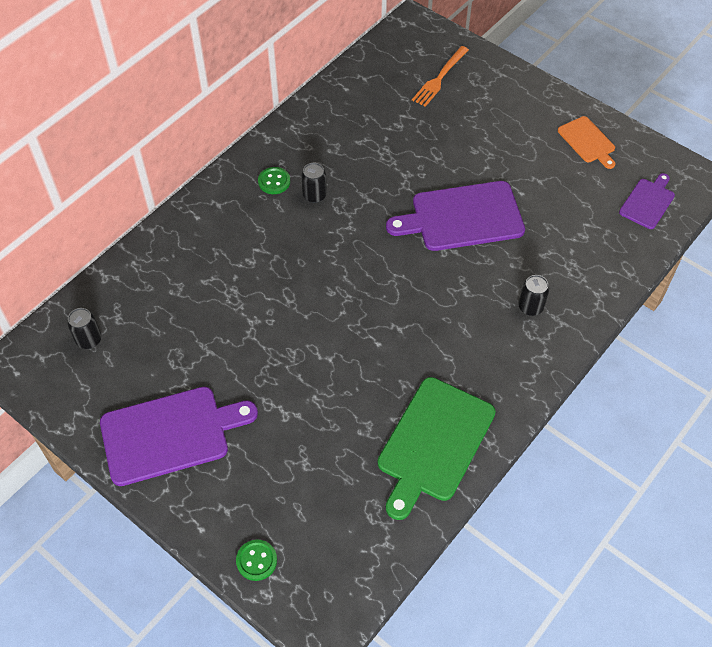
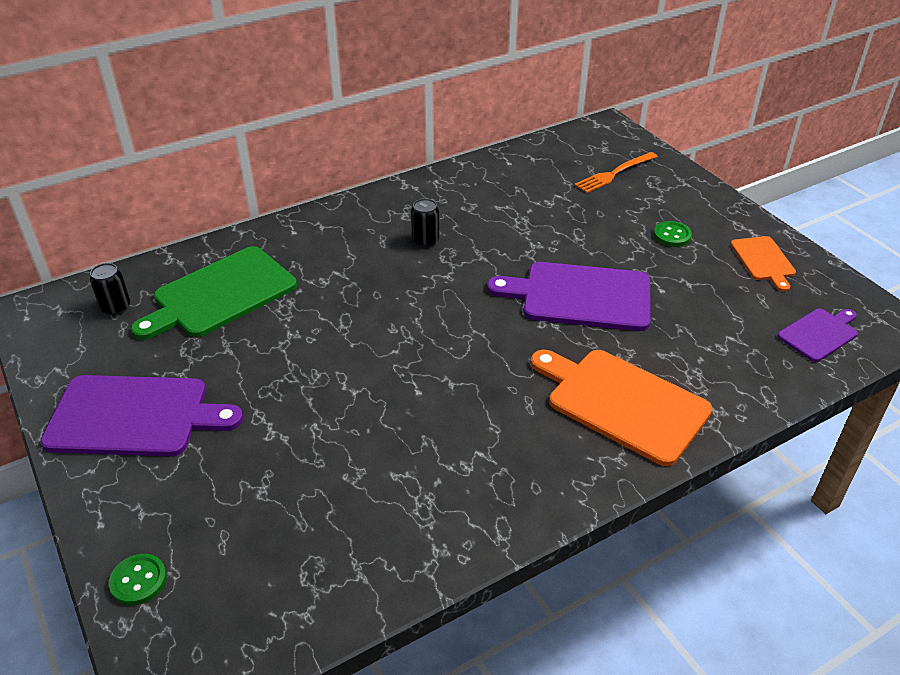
camera: 20 degrees right, 15 degrees down
green button [258,167,290,194] -> green button moved to [654,221,692,247]
green cutting board [377,377,496,520] -> green cutting board moved to [131,246,297,340]
black can [518,275,549,316] -> orange cutting board [531,350,713,466]

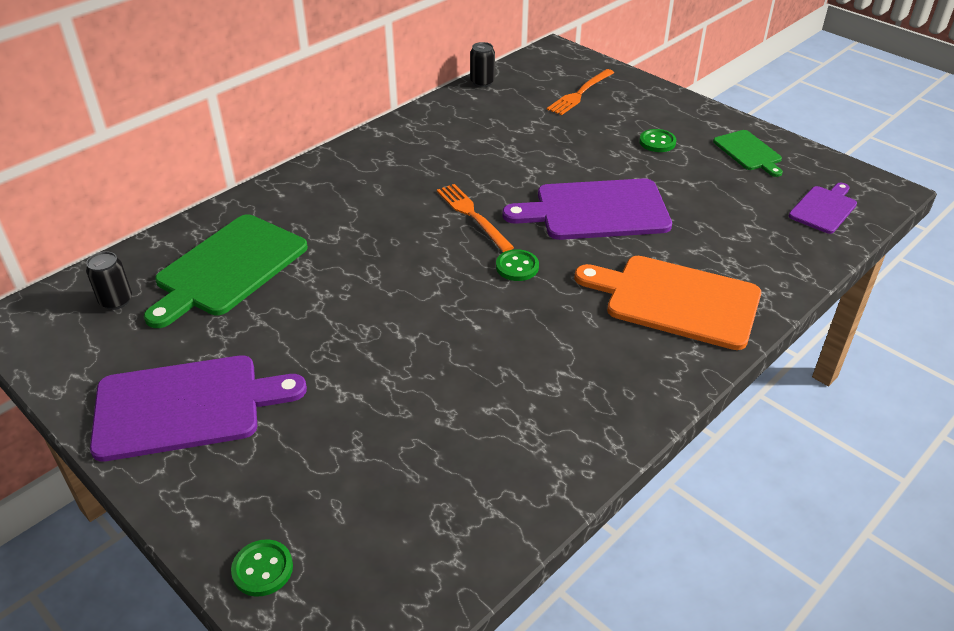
camera: 15 degrees left, 0 degrees up
black can [411,198,439,248] -> black can moved to [470,42,495,87]
orange cutting board [730,236,796,292] -> green cutting board [713,130,783,177]
none -> orange fork [437,184,514,252]
none -> green button [496,249,539,281]

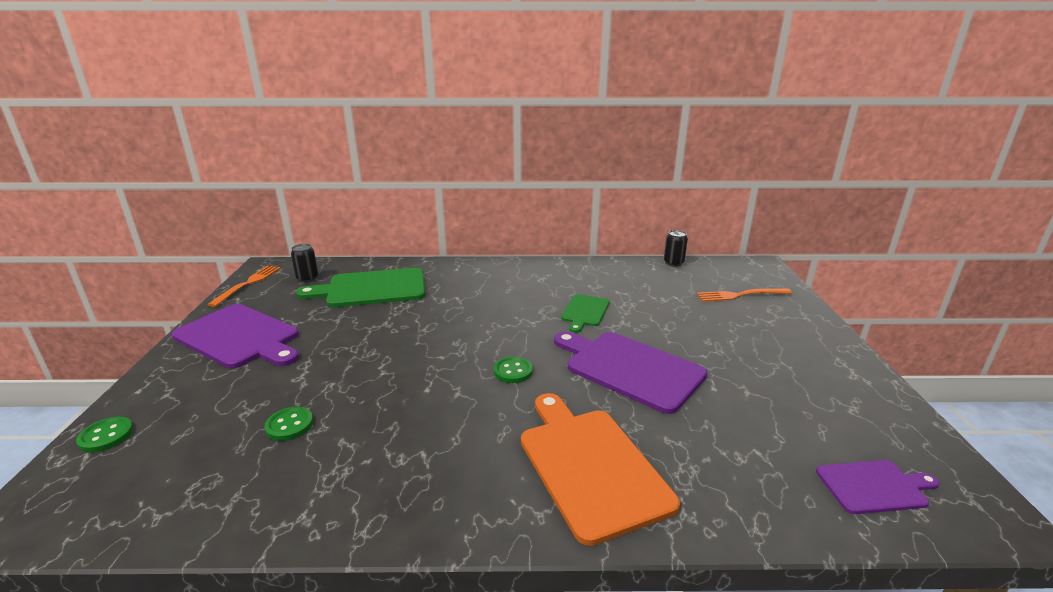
camera: 45 degrees right, 15 degrees down
orange fork [437,184,514,252] -> orange fork moved to [207,266,281,307]
green button [639,129,676,152] -> green button moved to [264,407,313,441]
green cutting board [713,130,783,177] -> green cutting board moved to [561,294,610,333]

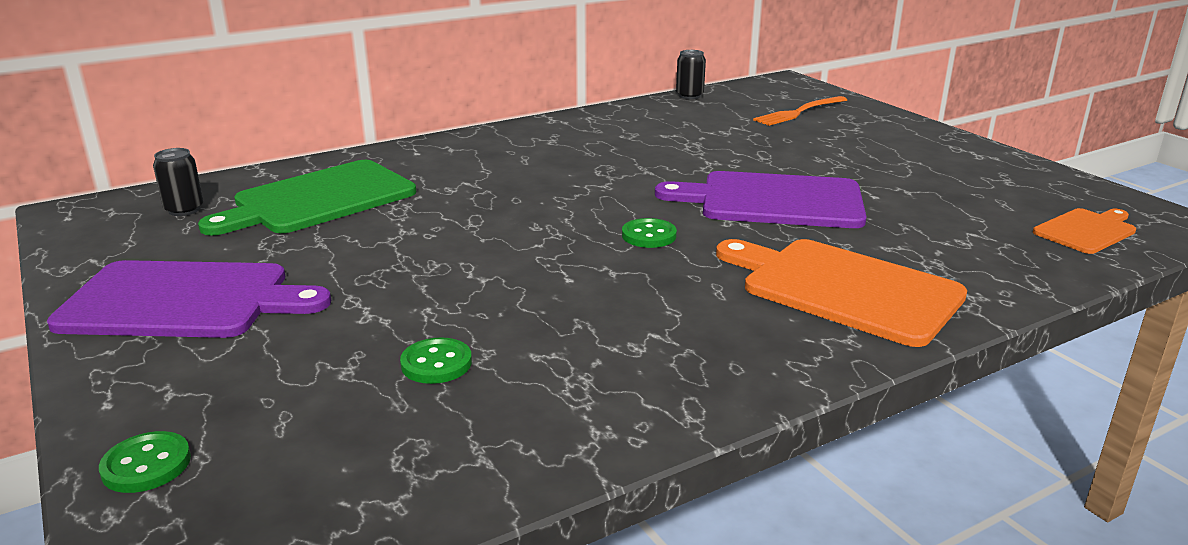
camera: 30 degrees left, 0 degrees up
orange fork [207,266,281,307] -> none
green cutting board [561,294,610,333] -> none
purple cutting board [816,460,939,514] -> orange cutting board [1033,208,1136,254]

